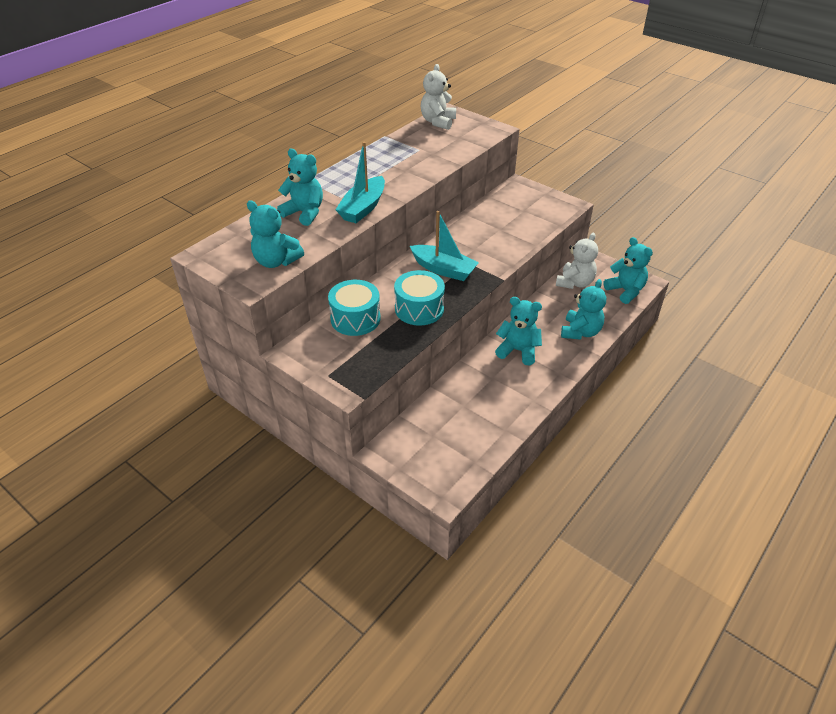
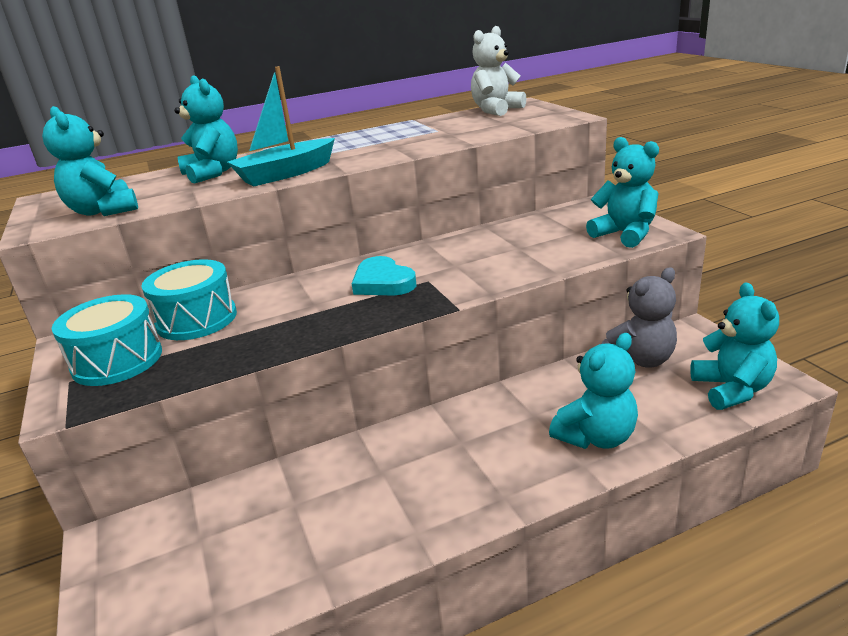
camera: 30 degrees right, 15 degrees down
turquoise drum [394,270,445,326] -> turquoise drum moved to [52,294,162,386]
turquoise boat [410,211,479,281] -> turquoise heart [352,256,416,296]
turquoise teddy bear [495,297,542,365] -> turquoise teddy bear moved to [586,137,659,248]
white teddy bear [556,233,598,289] -> grey teddy bear [602,267,677,368]

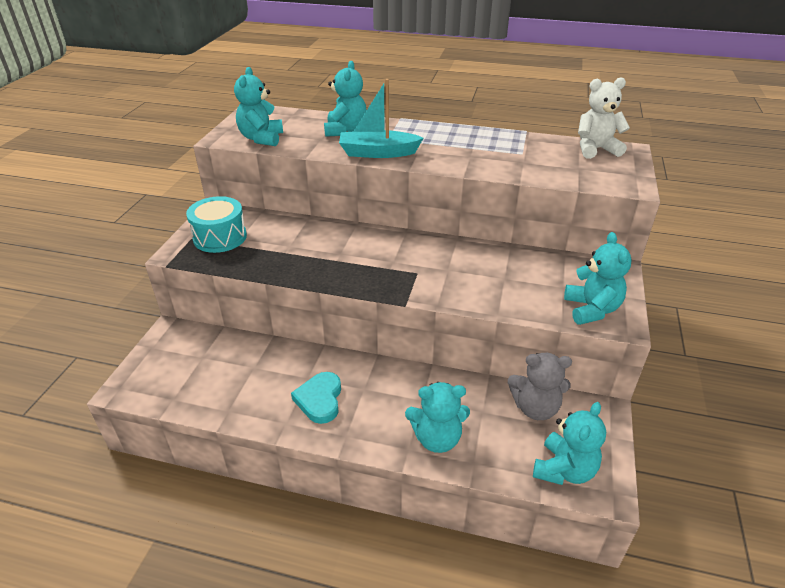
camera: 35 degrees right, 10 degrees up
turquoise drum [141,259,237,340] -> none
turquoise heart [352,256,416,296] -> turquoise heart moved to [291,372,341,424]

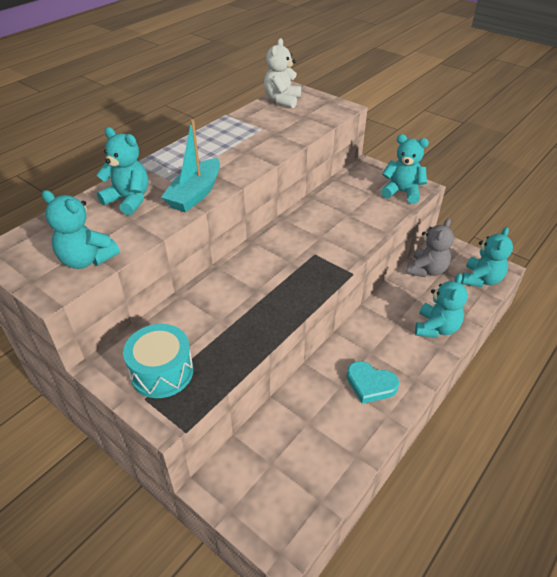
camera: 65 degrees left, 5 degrees up
turquoise teddy bear [533,402,606,485] -> turquoise teddy bear turned 60 degrees clockwise [461,227,513,287]

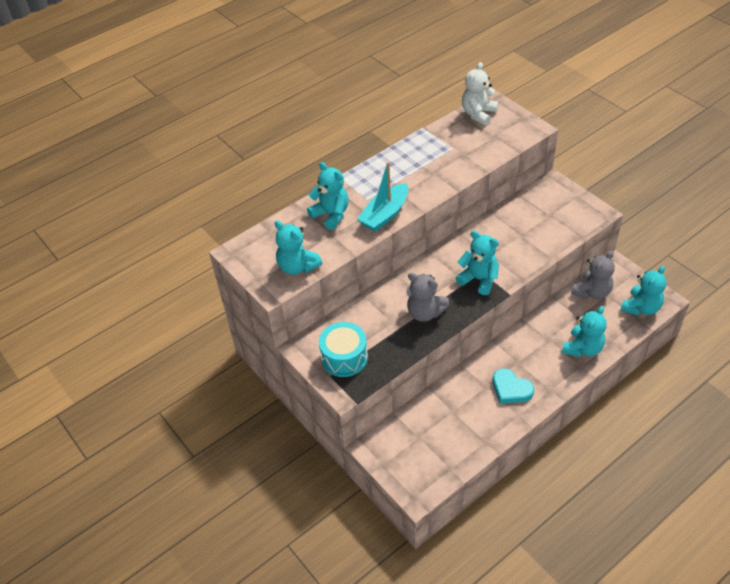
camera: 15 degrees right, 5 degrees up
turquoise teddy bear [381,134,429,204] -> turquoise teddy bear moved to [456,231,499,295]
none -> grey teddy bear [406,273,449,322]

